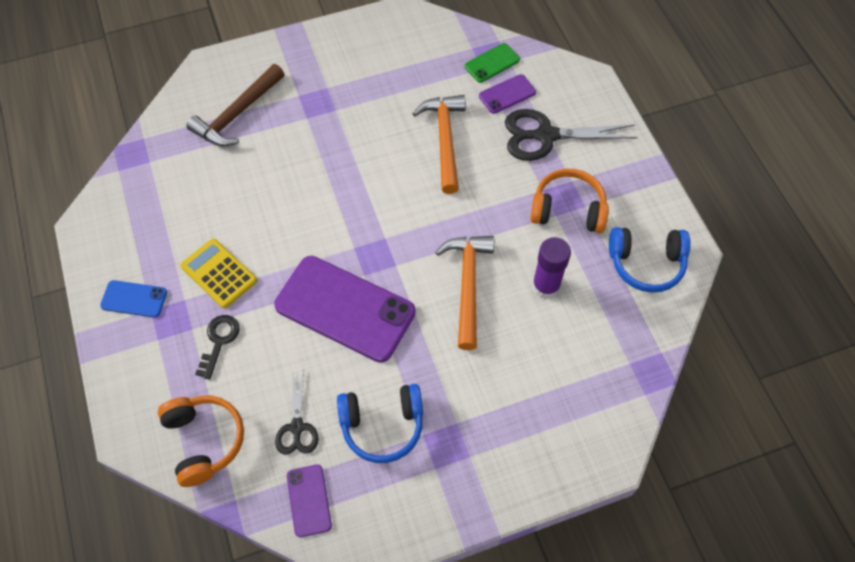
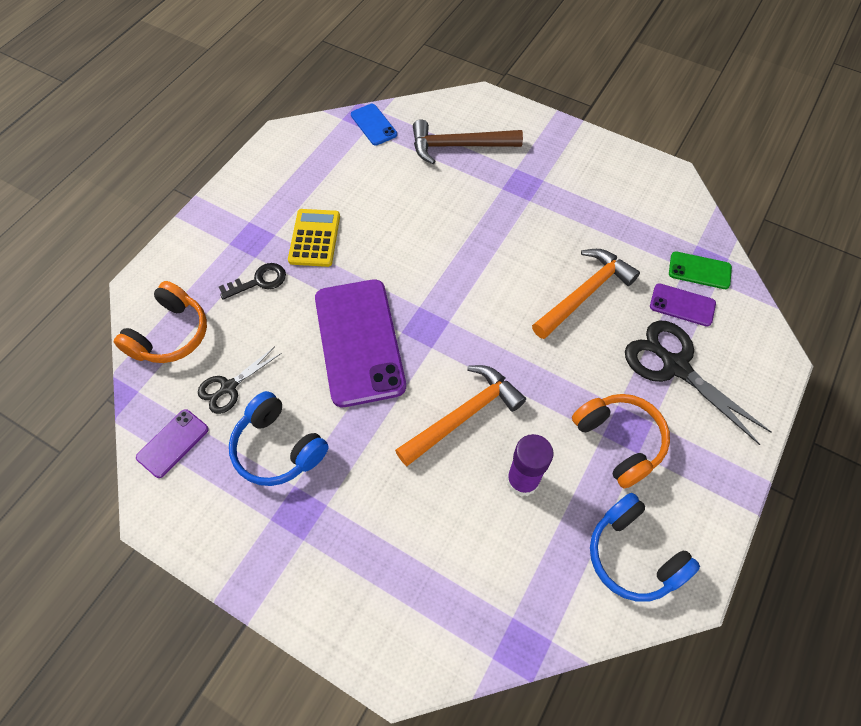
camera: 50 degrees right, 0 degrees up
blue phone [100,280,167,318] -> blue phone moved to [351,104,397,145]

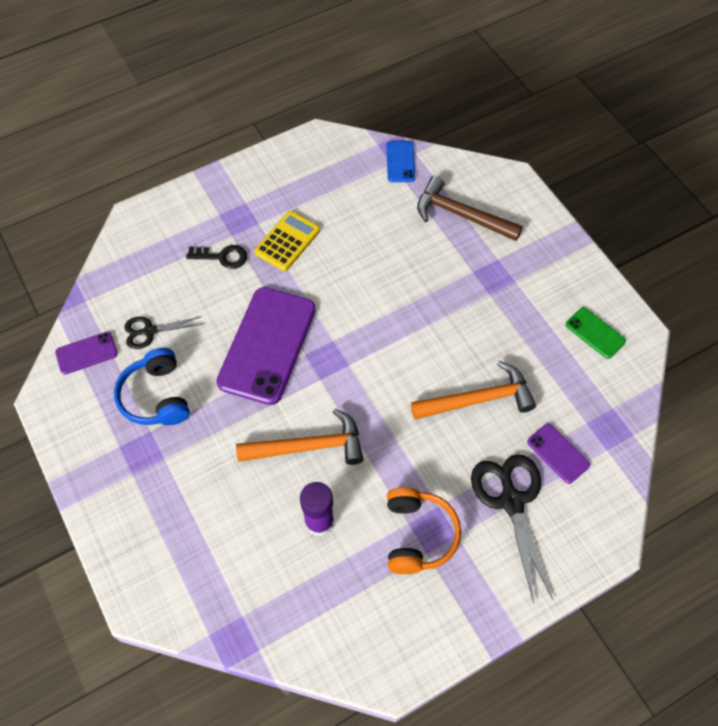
camera: 30 degrees right, 0 degrees up
orange headphones [114,281,207,363] -> none
blue headphones [590,493,700,602] -> none
green phone [669,251,732,289] -> green phone moved to [566,307,626,359]

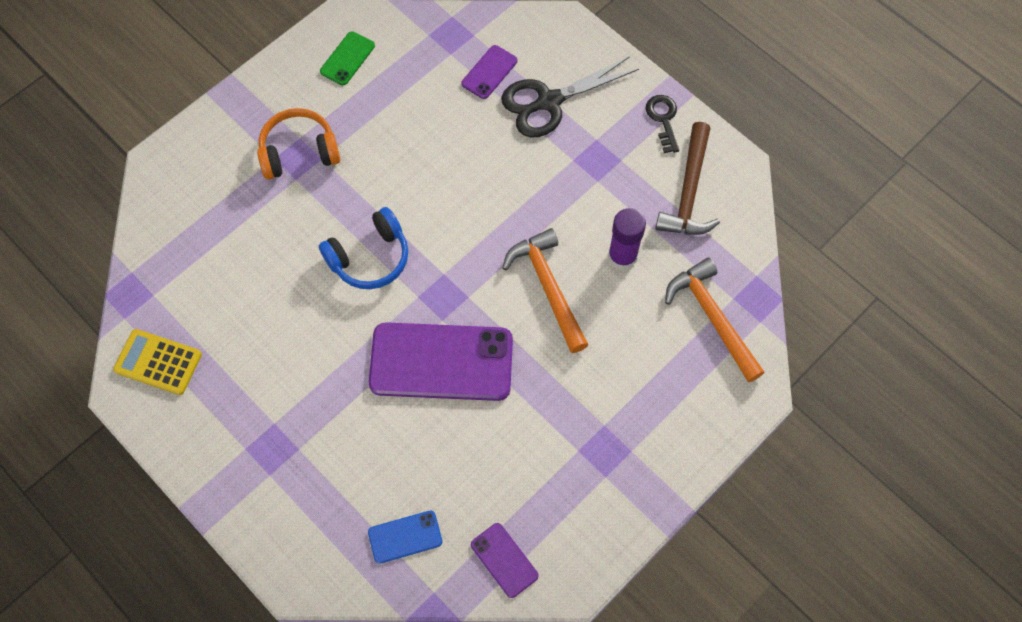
camera: 105 degrees left, 5 degrees up
blue headphones [114,348,190,425] -> blue headphones moved to [319,207,408,289]
black scissors [124,316,203,349] -> none
black key [186,245,247,269] -> black key moved to [646,95,679,153]
yellow calculator [254,211,320,271] -> yellow calculator moved to [113,329,202,395]
blue phone [386,141,415,182] -> blue phone moved to [368,511,442,564]
orange headphones [387,487,461,574] -> orange headphones moved to [257,108,340,180]
orange hammer [411,361,536,419] -> orange hammer moved to [665,258,765,383]
brown hammer [417,176,523,241] -> brown hammer moved to [656,122,720,235]

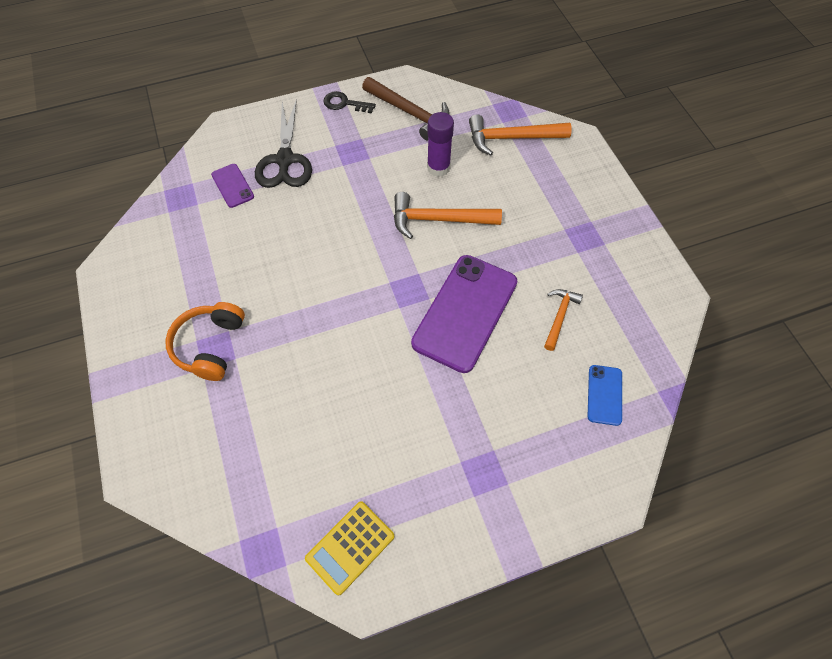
camera: 65 degrees left, 5 degrees down
blue headphones [319,207,408,289] -> none
green phone [320,31,375,85] -> none
purple phone [471,523,539,598] -> none
none -> orange hammer [544,289,583,351]

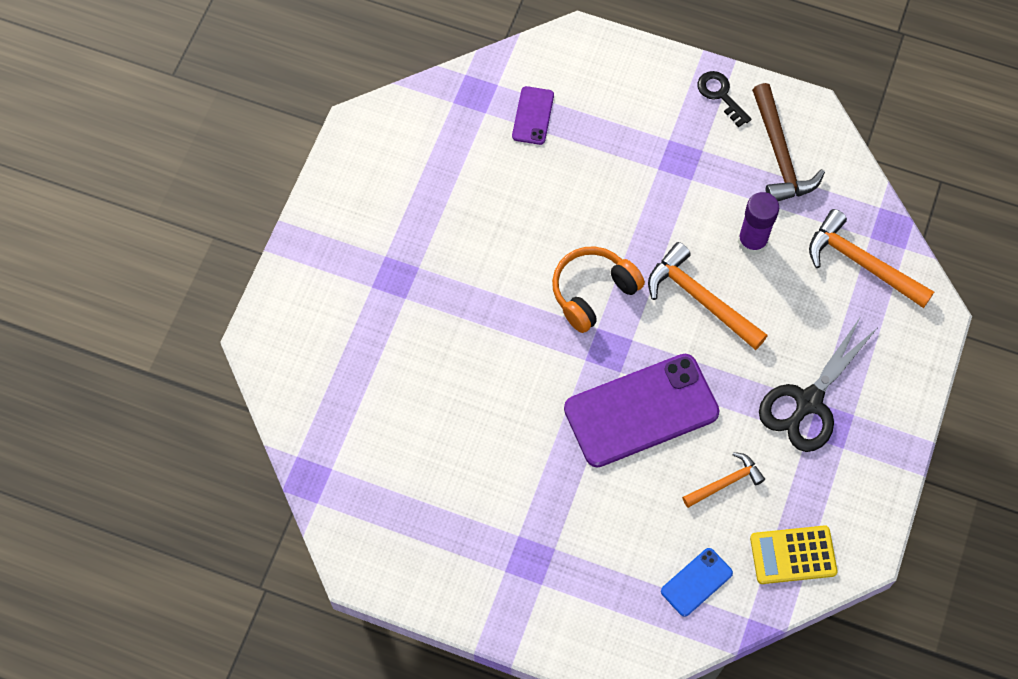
camera: 40 degrees right, 5 degrees up
orange headphones [165,302,245,381] -> orange headphones moved to [552,246,645,333]
black scissors [255,99,312,188] -> black scissors moved to [759,318,877,452]
yellow calculator [305,501,394,595] -> yellow calculator moved to [750,525,837,584]

